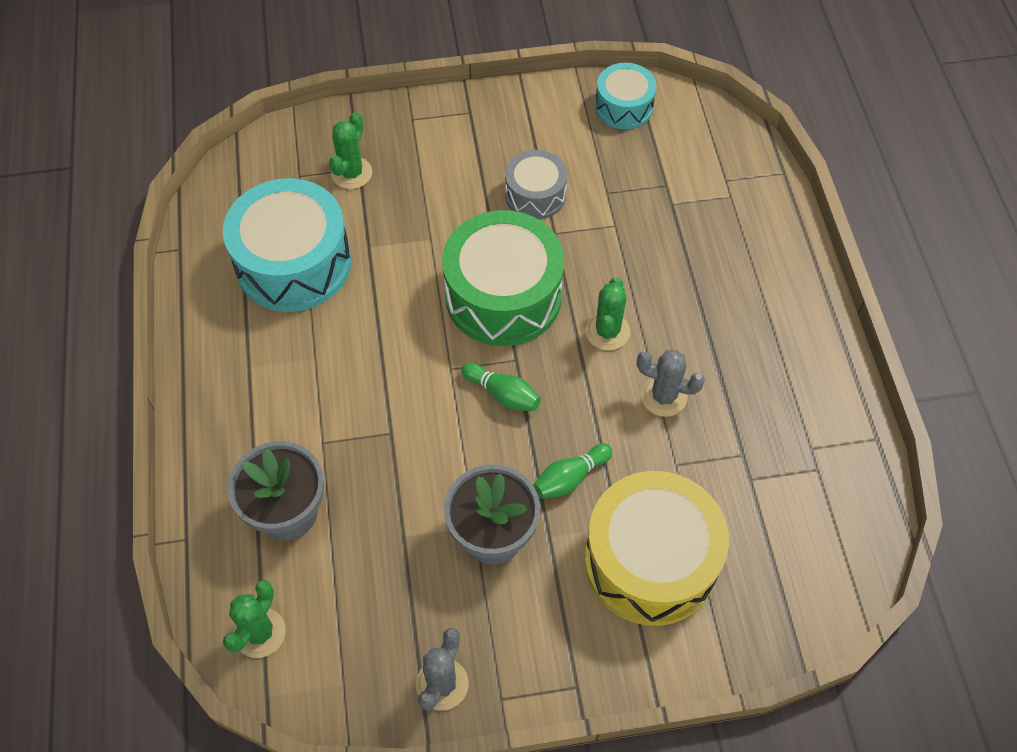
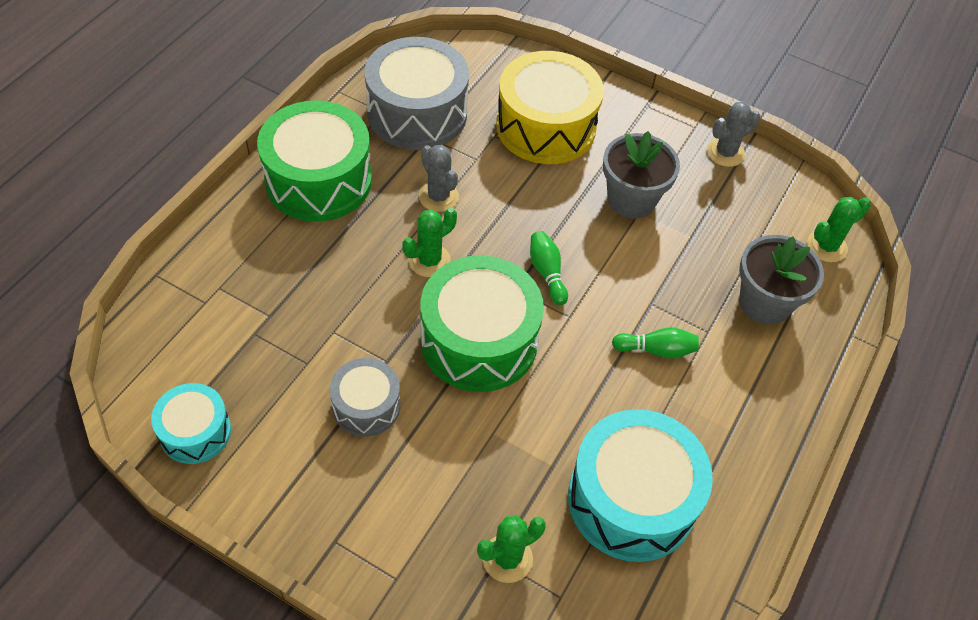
camera: 145 degrees left, 5 degrees down
green bowling pin [533,443,613,499] -> green bowling pin moved to [612,327,699,359]
none -> green drum [257,100,372,222]
none -> grey drum [364,37,469,150]

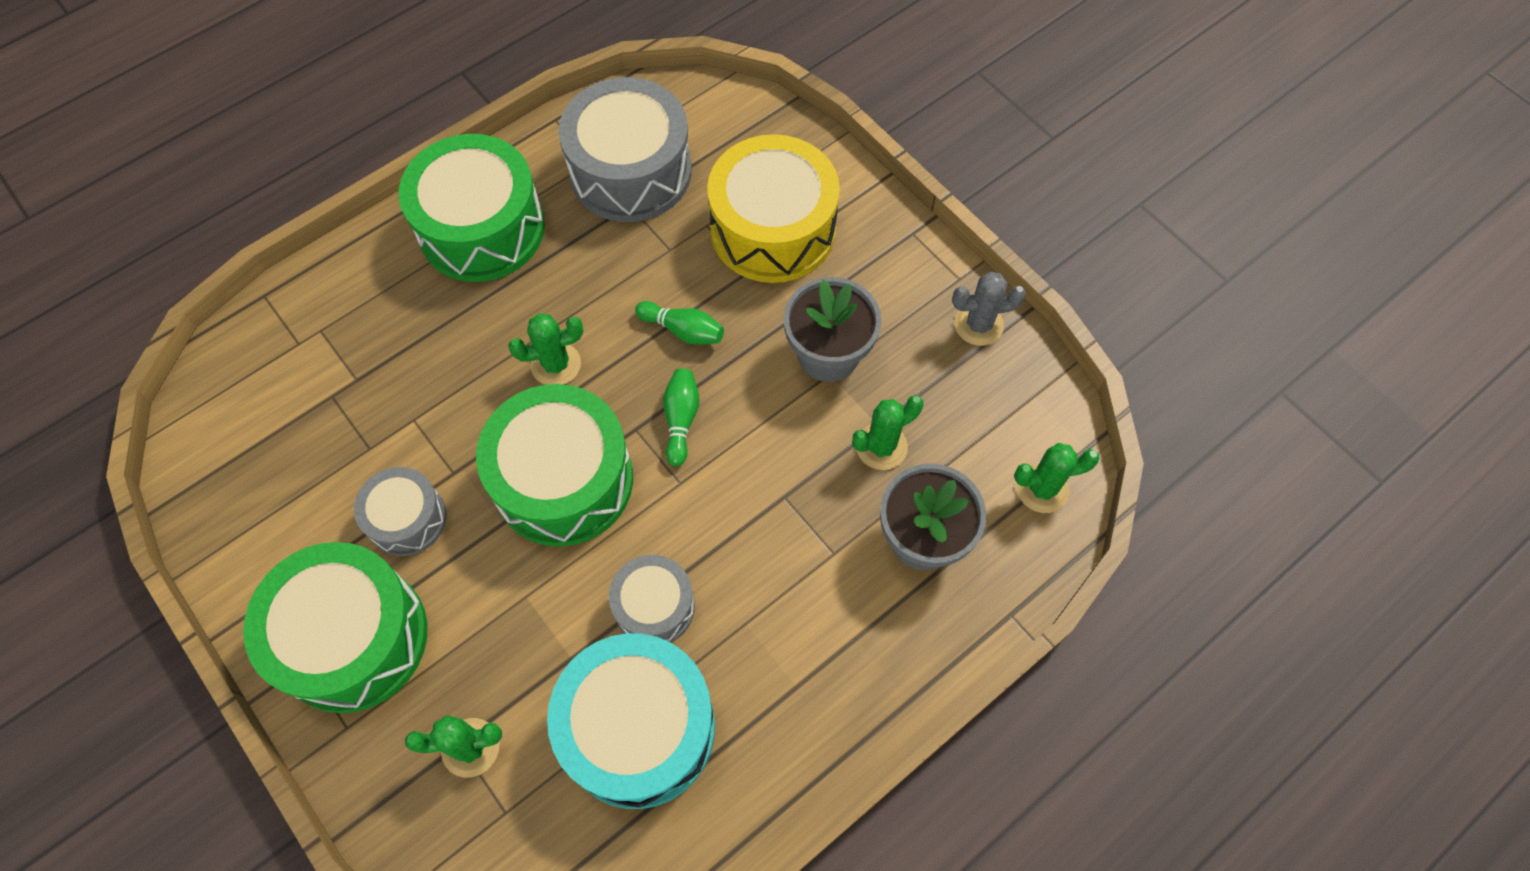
camera: 25 degrees right, 10 degrees up
turquoise drum [151,383,231,464] -> none
grey cactus [419,145,459,212] -> none
green bowling pin [612,327,699,359] -> green bowling pin moved to [635,301,724,345]
none -> green drum [243,542,428,713]
none -> grey drum [609,555,695,643]
none -> green cactus [852,395,923,470]

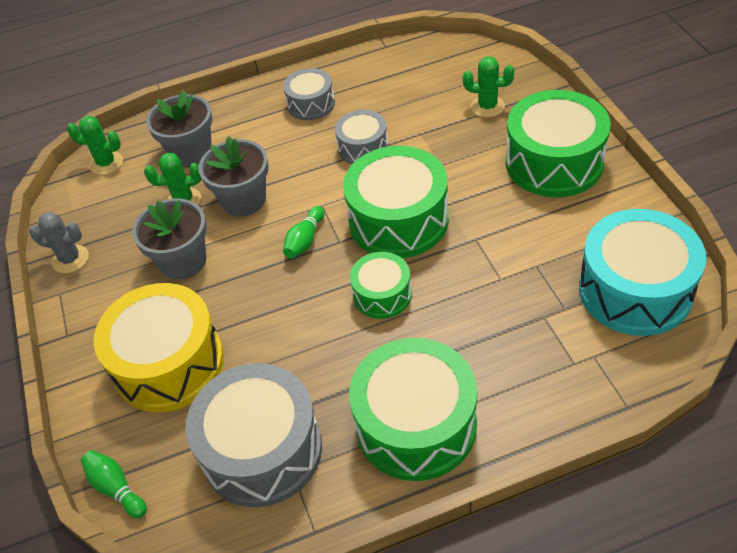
camera: 155 degrees left, 15 degrees down
grey drum [354,467,446,556] -> grey drum moved to [283,68,335,120]
green cactus [508,314,584,385] -> green drum [350,252,412,319]
turquoise drum [547,633,715,809] -> turquoise drum moved to [579,209,706,336]
green bowling pin [635,301,724,345] -> green bowling pin moved to [81,450,147,519]
none -> grey flower pot [198,136,269,217]

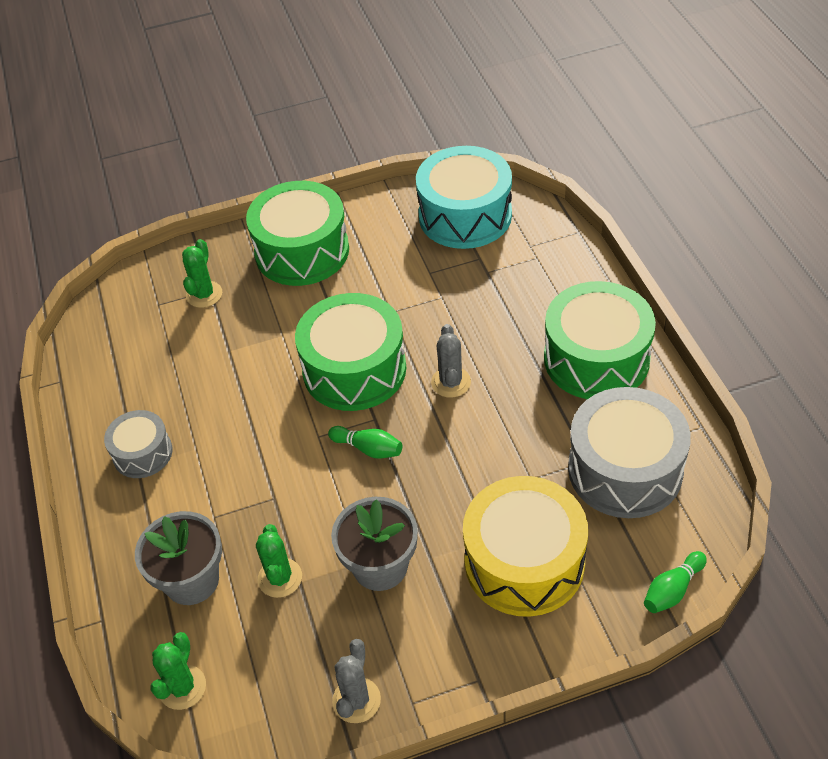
camera: 90 degrees left, 0 degrees up
grey flower pot [198,136,269,217] -> none
grey drum [335,110,389,164] -> none
green drum [350,252,412,319] -> grey cactus [431,324,471,398]

